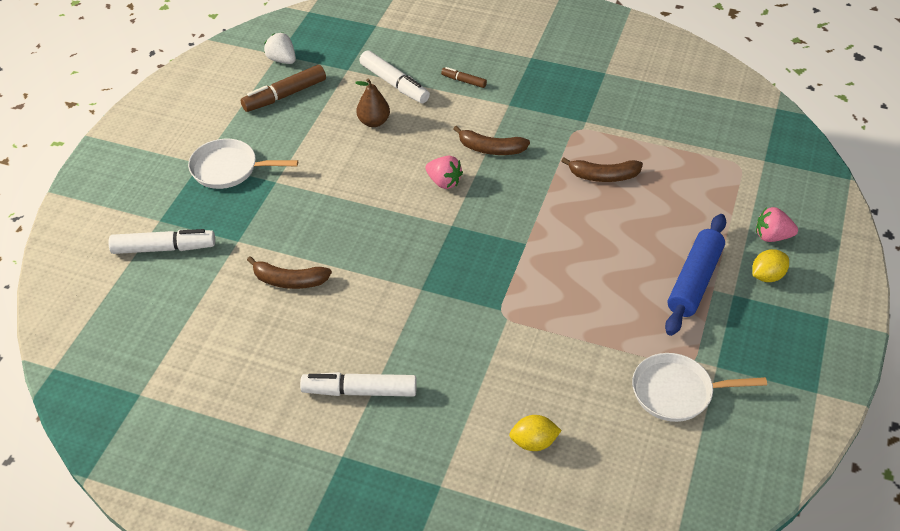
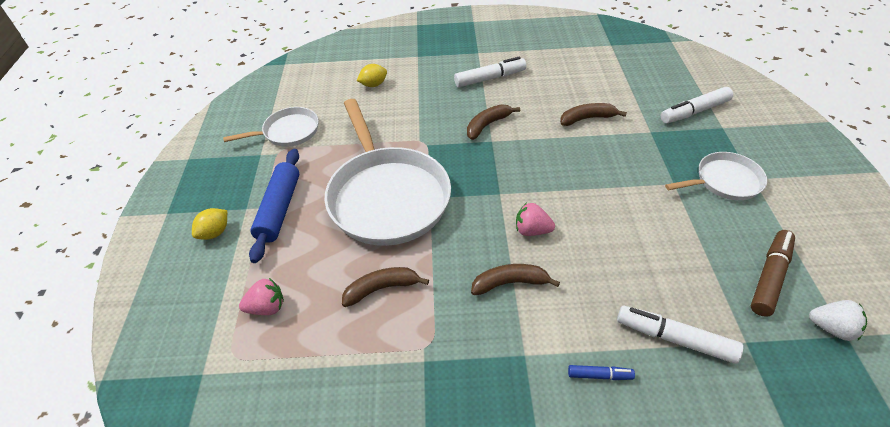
camera: 160 degrees right, 0 degrees up
brown pear [355,78,390,127] -> none
brown marker [441,67,487,88] -> blue marker [568,365,635,380]
pink strawberry [756,207,798,242] -> pink strawberry moved to [239,278,284,315]
none -> white pan [324,99,451,246]
none -> brown banana [467,104,520,140]

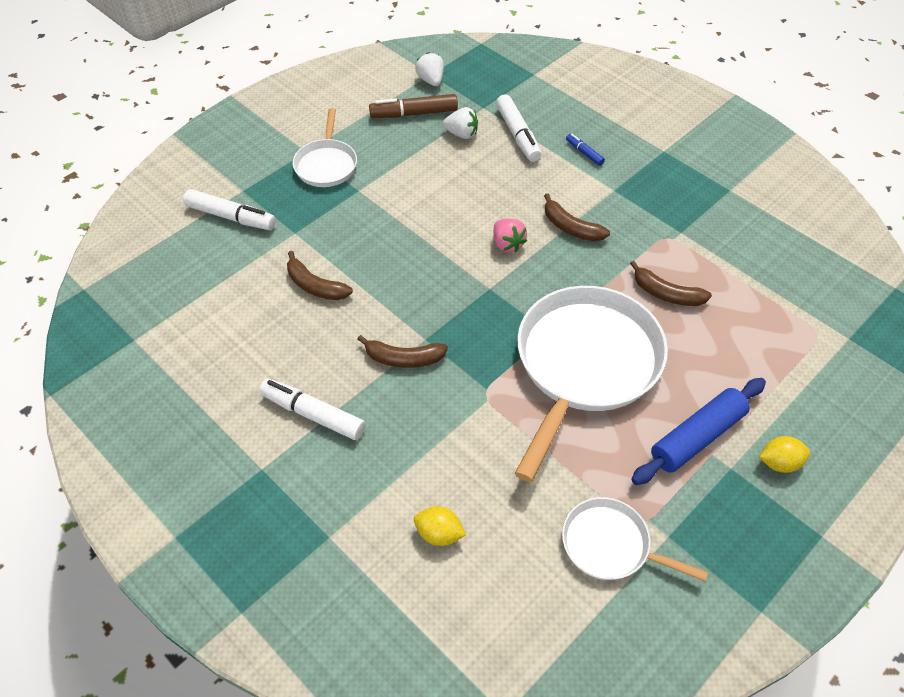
camera: 135 degrees left, 5 degrees up
pink strawberry [239,278,284,315] -> none
white pan [665,152,767,200] -> white pan turned 120 degrees counterclockwise [293,108,357,187]
none -> white strawberry [443,107,478,139]

